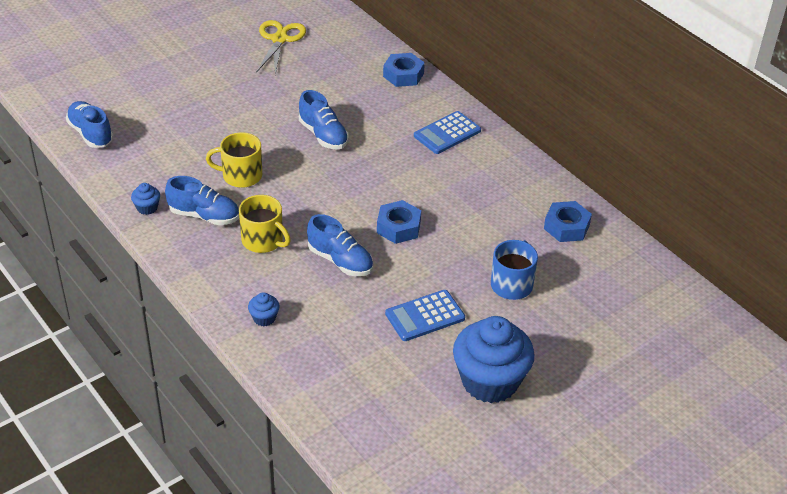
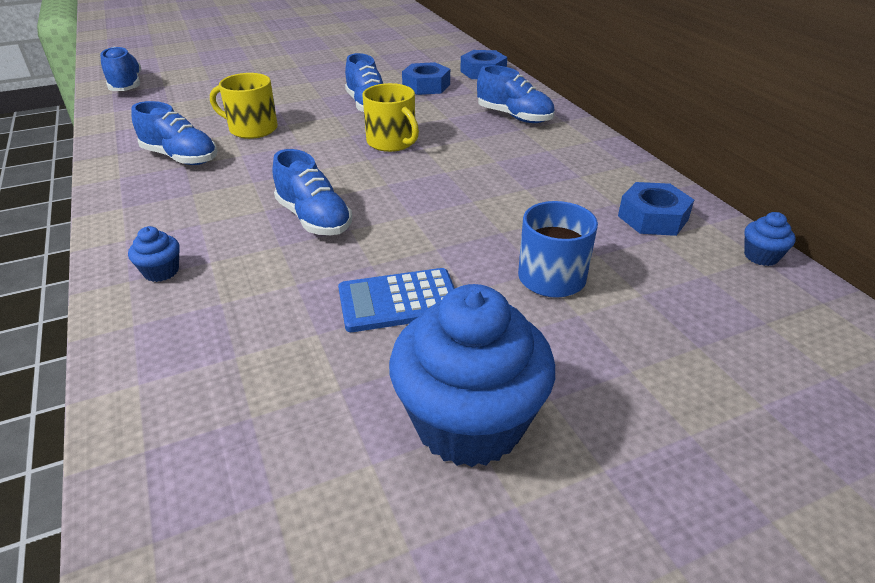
camera: 15 degrees right, 5 degrees down
blue cupcake [131,183,160,215] -> blue cupcake moved to [744,212,796,266]
yellow mug [239,195,291,253] -> yellow mug moved to [362,83,419,152]
yellow scissors [256,20,306,75] -> none
blue nut [377,200,421,244] -> blue nut moved to [402,62,450,95]
blue calculator [414,111,481,154] -> blue shoe [477,65,555,123]

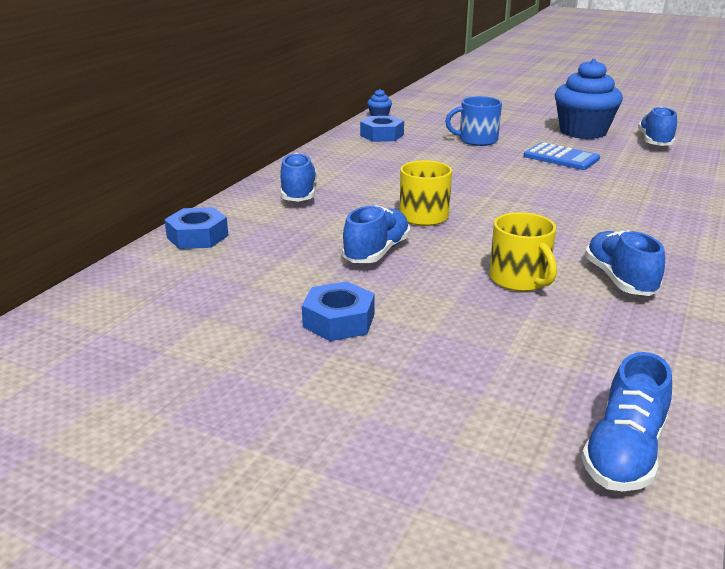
camera: 130 degrees left, 10 degrees down
blue cupcake [128,226,180,282] -> none
blue shoe [272,149,352,235] -> blue shoe moved to [638,107,677,146]
blue nut [402,62,450,95] -> blue nut moved to [302,281,375,341]

